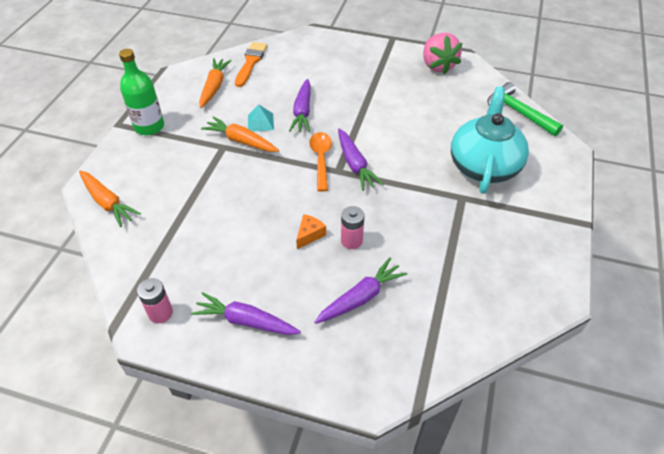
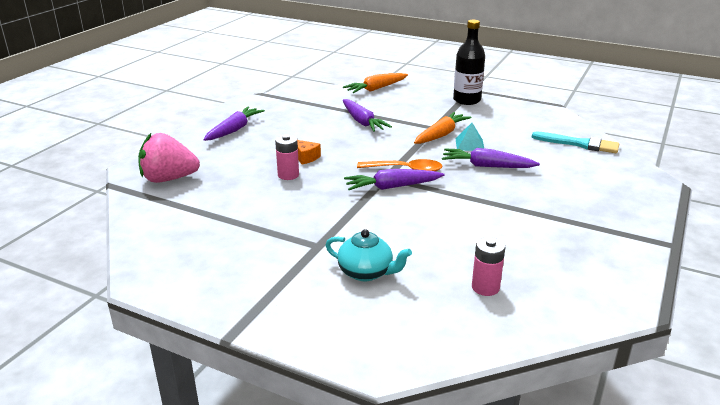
camera: 100 degrees right, 20 degrees down
green bottle [119,49,164,135] -> black bottle [453,20,485,105]
pink battery [137,278,173,323] -> pink battery moved to [472,237,505,296]
orange carrot [199,58,232,108] -> none
orange brush [235,42,267,87] -> turquoise brush [532,131,619,153]
purple carrot [314,258,407,324] -> purple carrot moved to [343,99,392,132]
pink strawberry [423,33,462,75] -> pink strawberry moved to [138,133,200,183]
turquoise teapot [451,86,529,194] -> turquoise teapot [326,229,412,281], size x0.54
green hammer [488,82,563,136] -> none

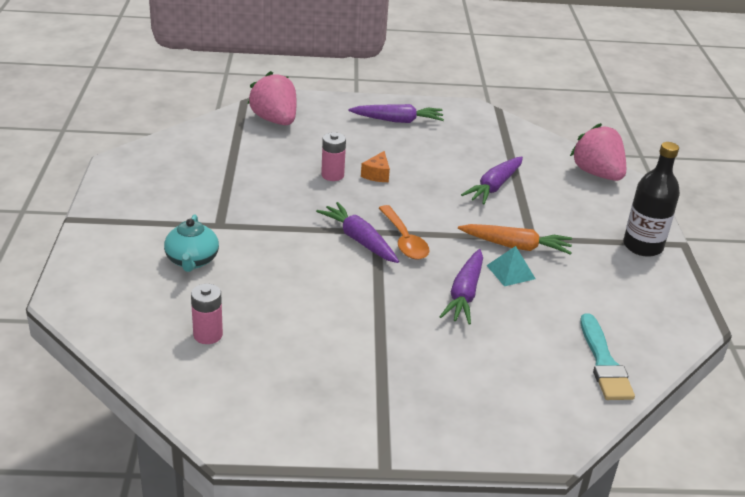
camera: 60 degrees right, 5 degrees up
orange carrot [343,73,408,93] -> pink strawberry [570,123,626,181]
purple carrot [442,148,540,168] -> purple carrot turned 150 degrees counterclockwise [439,249,483,325]

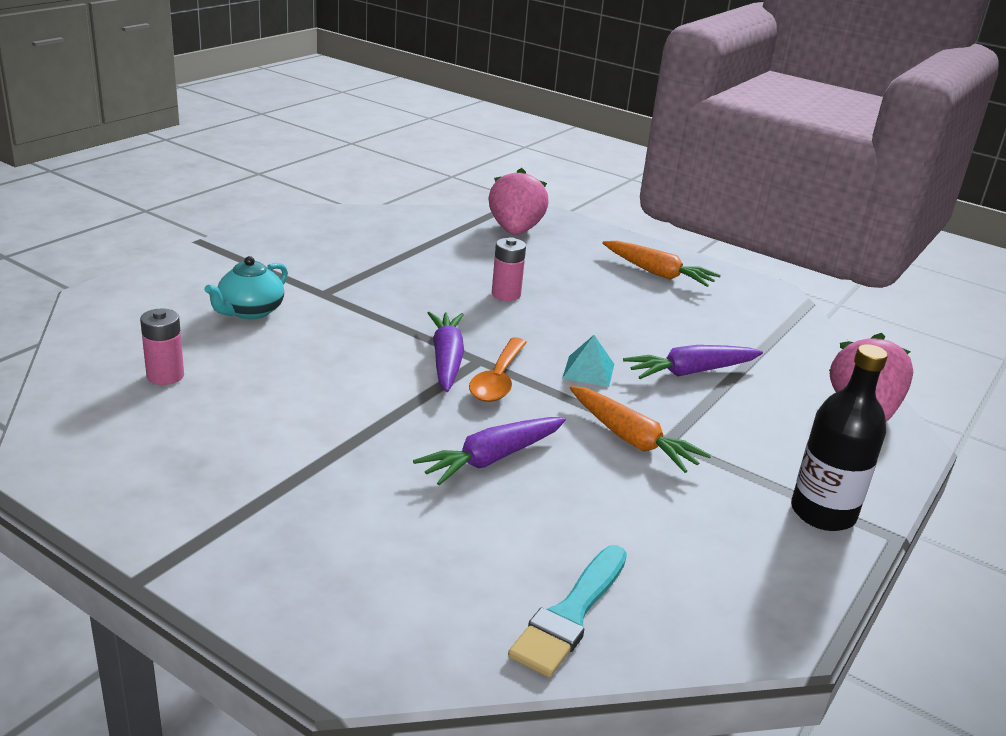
camera: 35 degrees right, 5 degrees down
purple carrot [349,104,444,123] -> orange carrot [602,241,721,287]
orange cheese [361,151,390,182] -> none
turquoise pyramid [486,246,536,286] -> turquoise pyramid moved to [562,335,614,387]

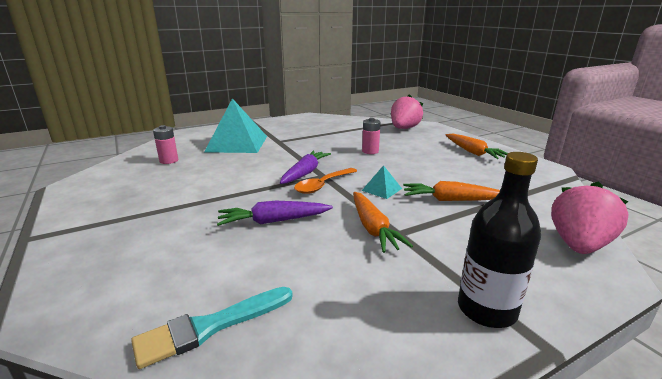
camera: 30 degrees right, 5 degrees down
turquoise teapot [204,256,288,319] -> turquoise pyramid [204,98,267,153]
purple carrot [623,345,763,379] -> orange carrot [403,181,500,201]

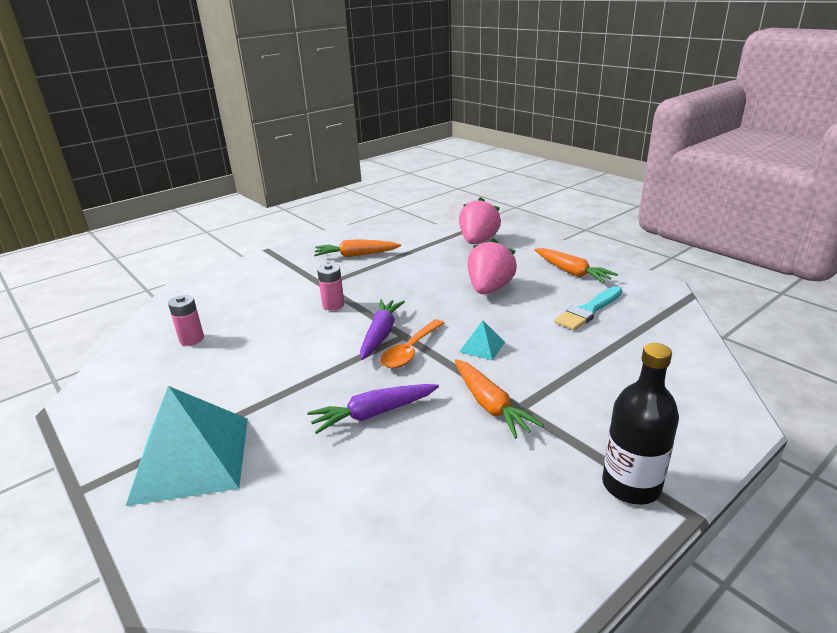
camera: 10 degrees left, 5 degrees up
turquoise brush [131,287,293,369] -> turquoise brush moved to [554,286,622,331]
turquoise pyramid [204,98,267,153] -> turquoise pyramid moved to [126,386,248,506]
pink battery [362,118,381,154] -> pink battery moved to [317,263,344,310]
orange carrot [403,181,500,201] -> orange carrot moved to [314,239,401,257]
pink strawberry [551,181,629,254] -> pink strawberry moved to [467,238,517,294]

